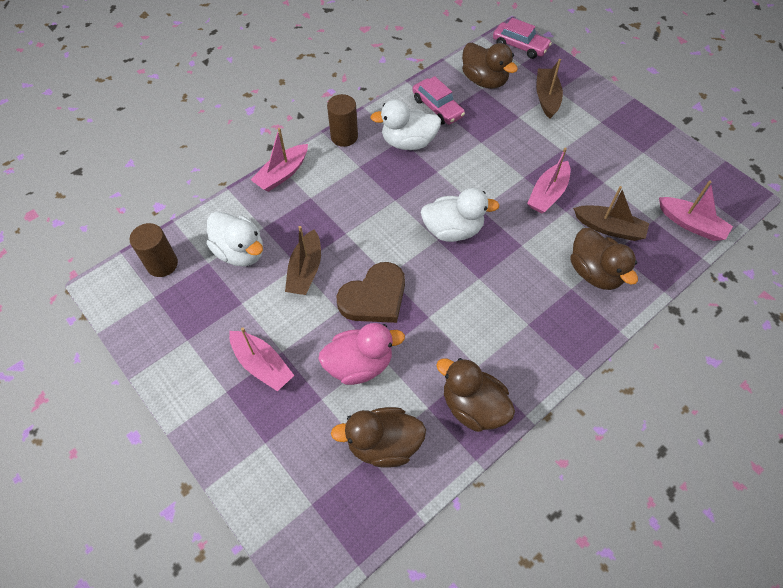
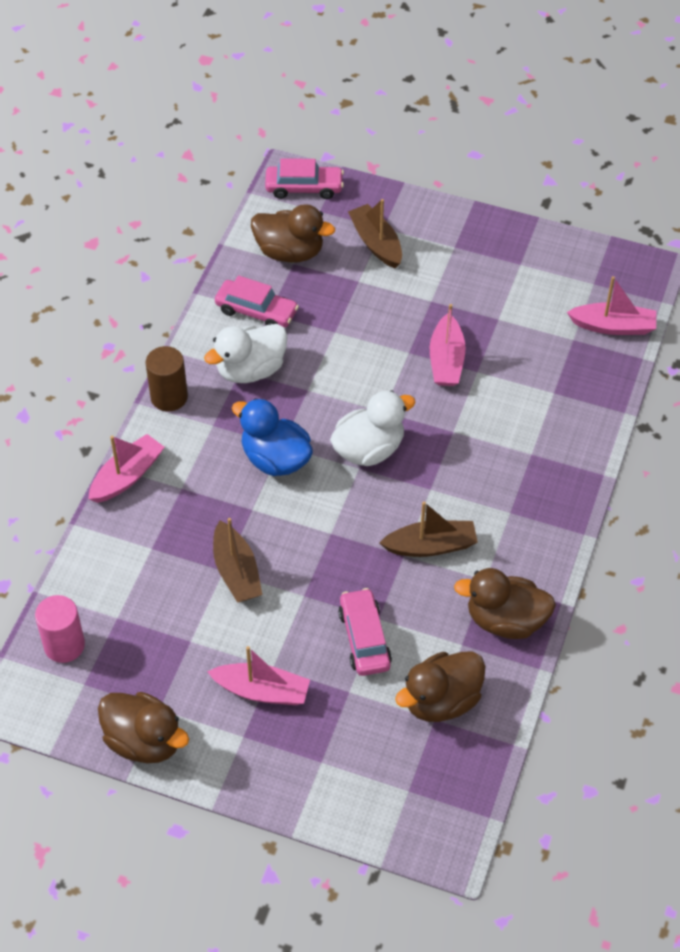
camera: 30 degrees left, 5 degrees down
brown cylinder [130,223,178,277] -> pink cylinder [35,595,85,663]
white duck [207,211,263,267] -> none
pink boat [251,128,308,192] -> pink boat turned 150 degrees counterclockwise [89,434,165,503]
pink duck [318,323,405,385] -> pink car [338,588,392,676]
brown heart [337,262,405,323] -> none
brown duck [570,228,638,290] -> brown duck moved to [98,692,189,763]
brown boat [573,186,649,241] -> brown boat moved to [380,502,478,557]
none -> blue duck [232,398,313,476]

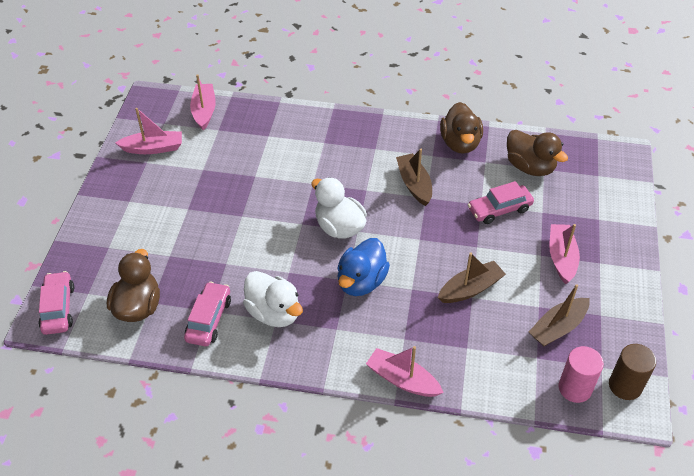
camera: 100 degrees left, 5 degrees down
brown duck [98,692,189,763] -> none
brown cylinder [145,346,188,411] -> brown cylinder moved to [609,344,656,400]
brown boat [348,199,402,269] -> brown boat moved to [529,284,590,346]
pink boat [430,304,466,386] -> pink boat moved to [115,108,182,154]

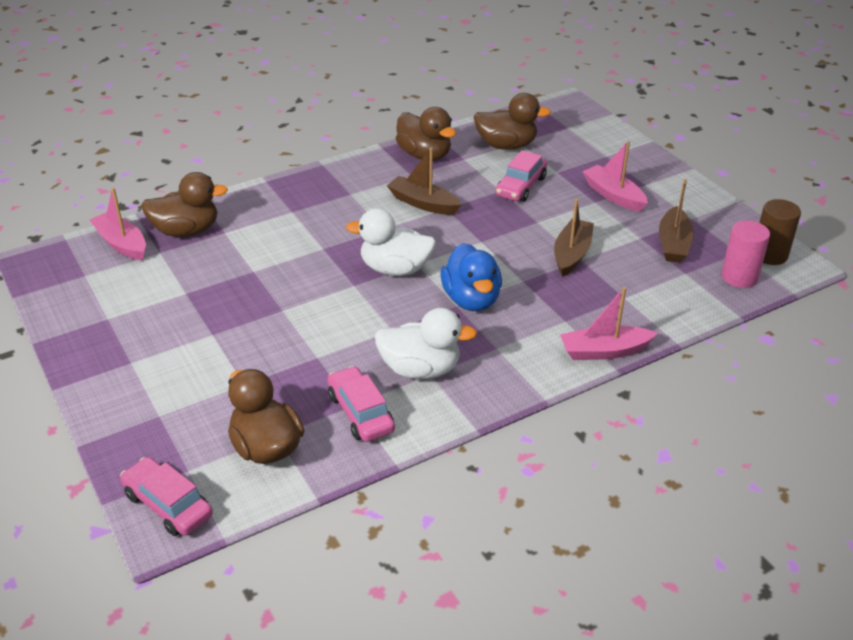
camera: 40 degrees left, 10 degrees down
pink boat [115,108,182,154] -> none
none -> brown duck [141,172,228,237]

